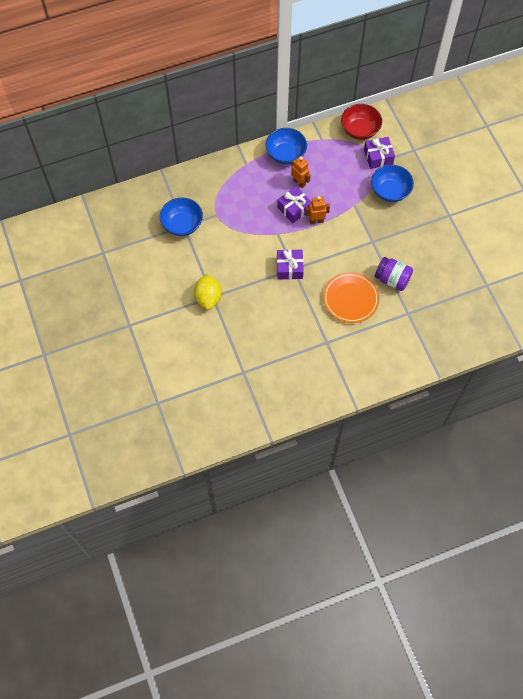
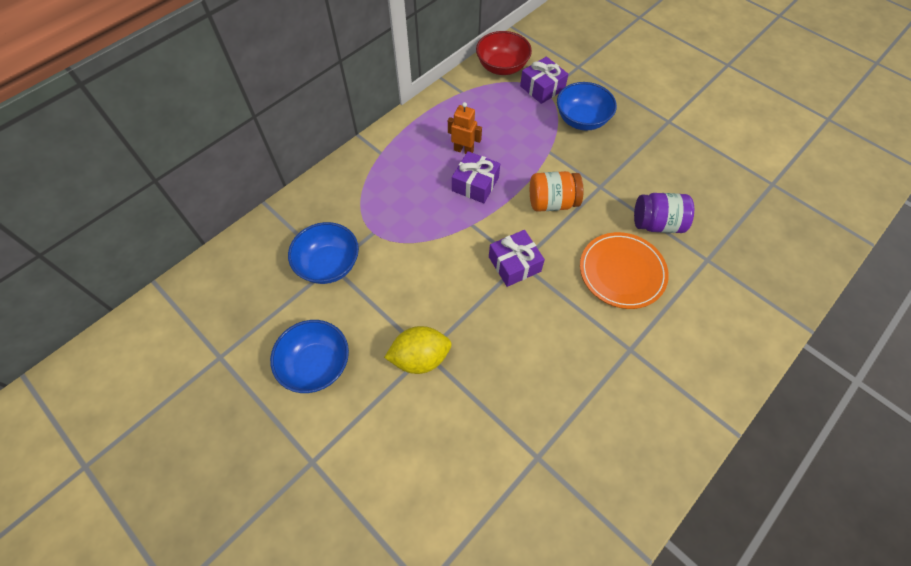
camera: 25 degrees left, 5 degrees down
yellow lemon [194,274,222,310] -> yellow lemon turned 75 degrees counterclockwise [384,326,452,374]
blue bowl [265,128,307,164] -> blue bowl moved to [270,320,349,393]
orange robot [305,196,330,224] -> none
none -> orange jar [530,171,583,212]

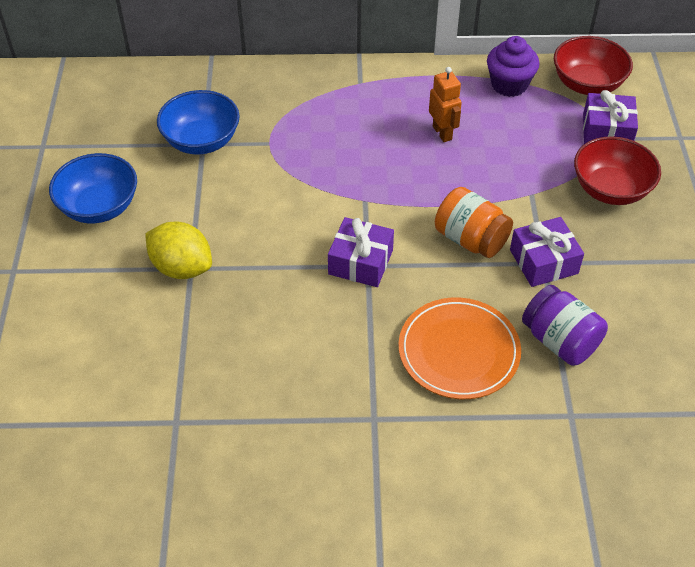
camera: 45 degrees right, 10 degrees down
purple gift [452,151,500,203] -> purple gift moved to [510,217,584,287]
blue bowl [557,82,617,130] -> red bowl [574,136,661,205]
none -> purple cupcake [487,36,539,97]

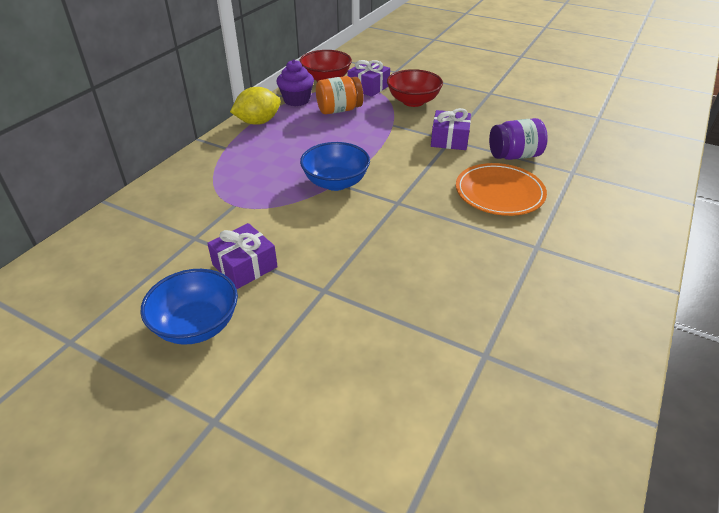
camera: 60 degrees left, 10 degrees down
yellow lemon [145,221,212,279] -> yellow lemon moved to [230,87,281,125]
blue bowl [157,90,240,154] -> blue bowl moved to [300,142,370,191]
purple gift [328,217,394,287] -> purple gift moved to [207,223,278,289]
orange robot [429,67,462,142] -> none
orange jar [435,187,513,258] -> orange jar moved to [316,76,364,114]

